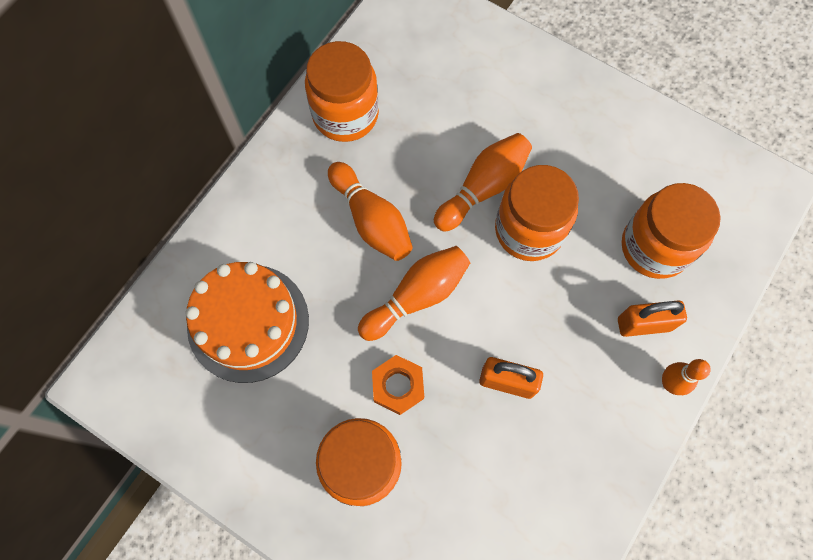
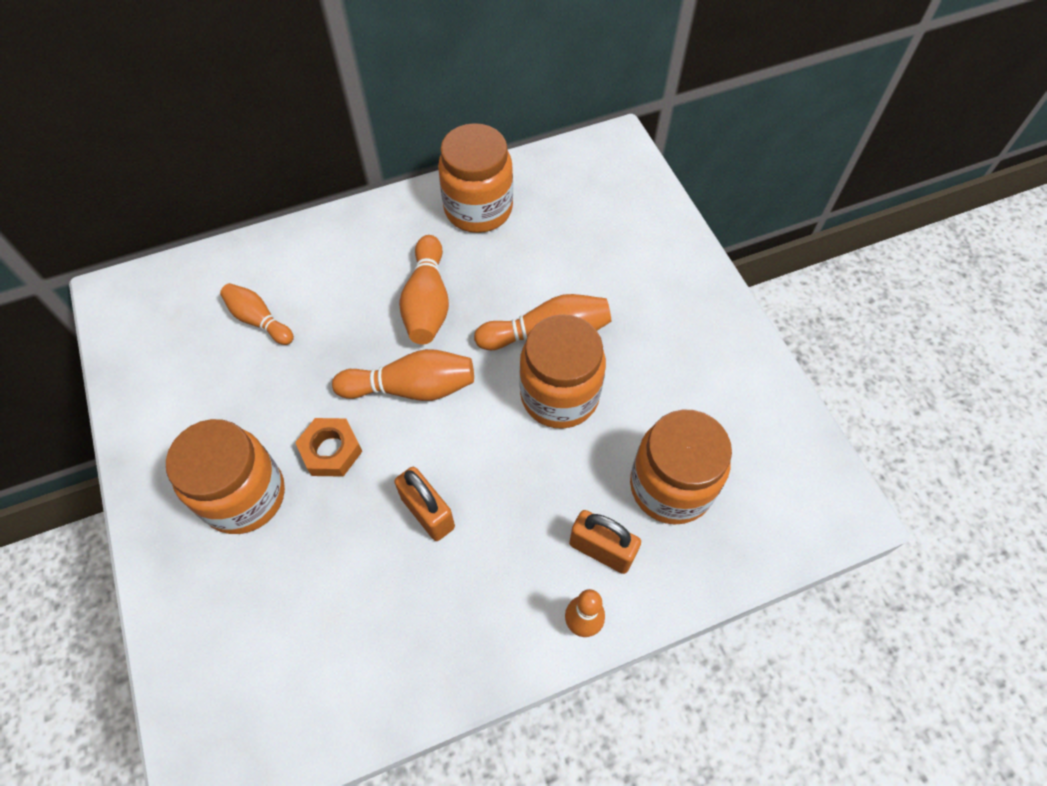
camera: 35 degrees right, 10 degrees down
orange cake [185,262,309,383] -> orange bowling pin [220,283,294,345]

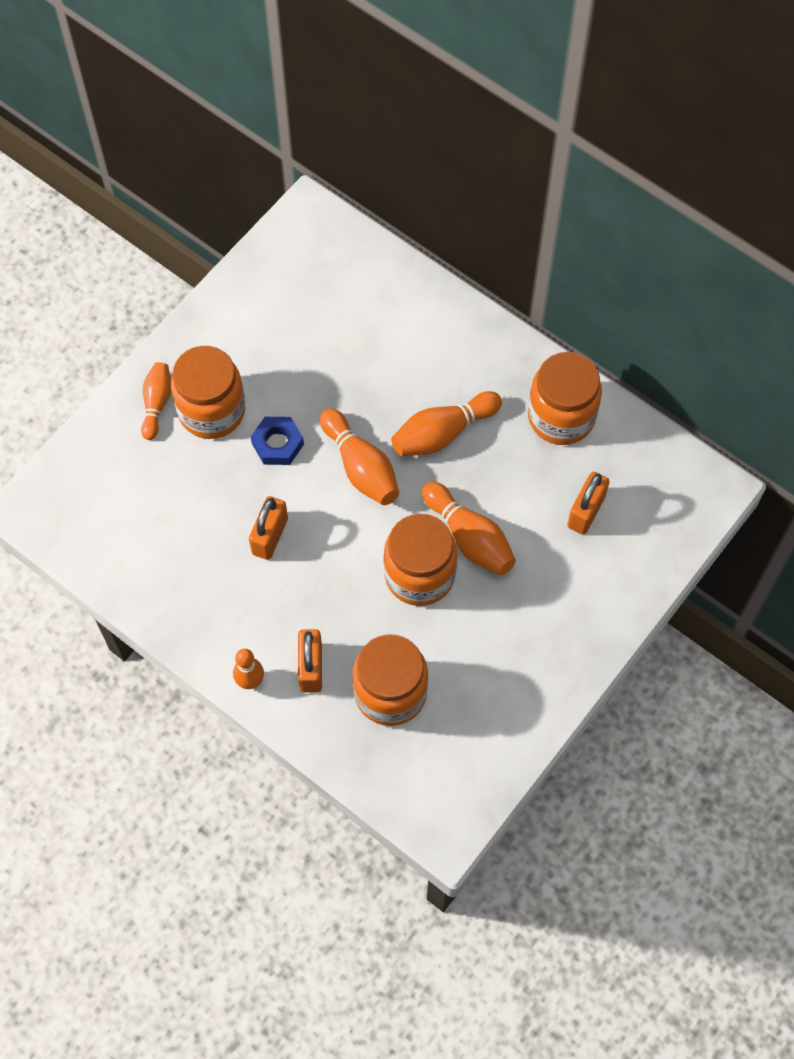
camera: 60 degrees right, 5 degrees up
orange bowling pin [220,283,294,345] -> orange bowling pin moved to [141,362,171,440]
orange nut [295,418,362,477] -> blue nut [251,417,304,465]
none -> orange padlock [567,472,609,535]

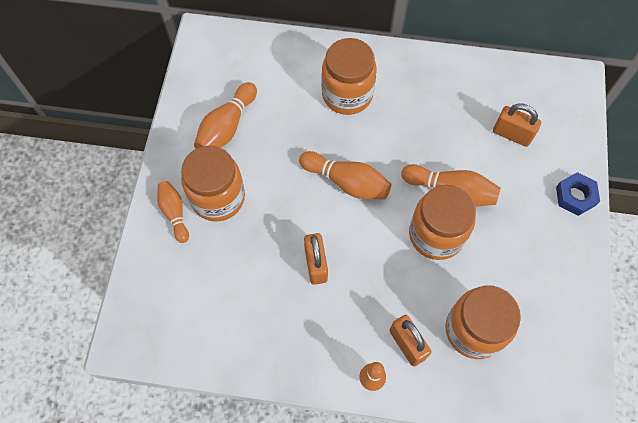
camera: 30 degrees left, 0 degrees up
blue nut [251,417,304,465] -> blue nut moved to [556,172,600,216]
orange bowling pin [391,391,502,456] -> orange bowling pin moved to [194,82,257,149]
orange jar [528,352,602,445] -> orange jar moved to [321,38,377,115]
orange padlock [567,472,609,535] -> orange padlock turned 60 degrees counterclockwise [493,103,541,147]

